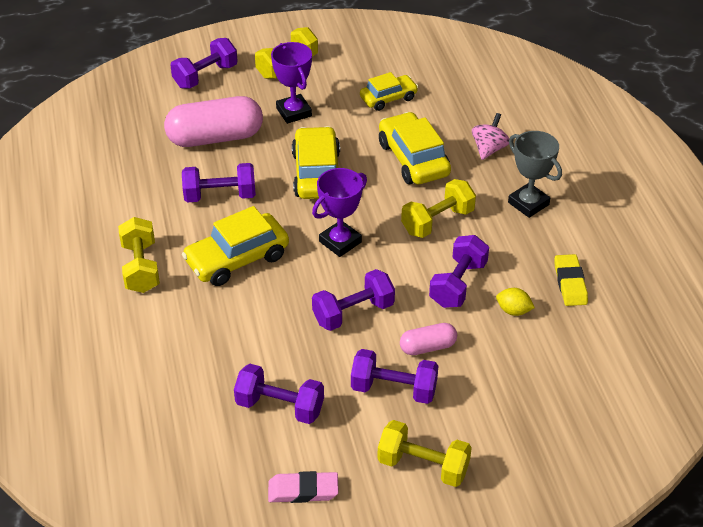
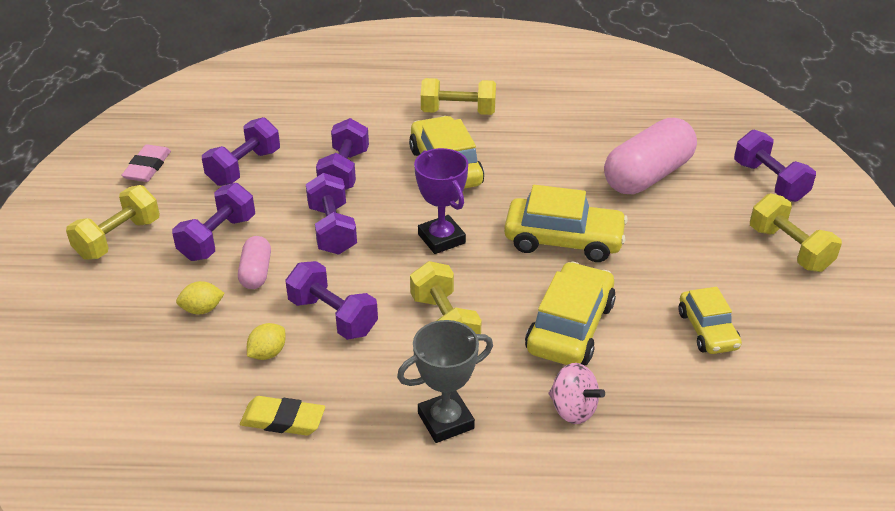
camera: 105 degrees right, 5 degrees down
pink capsule [164,96,263,147] -> pink capsule turned 45 degrees clockwise [604,118,697,194]
purple dumbbell [182,163,256,203] -> purple dumbbell moved to [316,118,369,190]
purple trophy [271,42,312,124] -> none
yellow car [379,112,451,184] -> yellow car turned 60 degrees counterclockwise [525,261,616,365]
none -> yellow lemon [176,281,225,314]

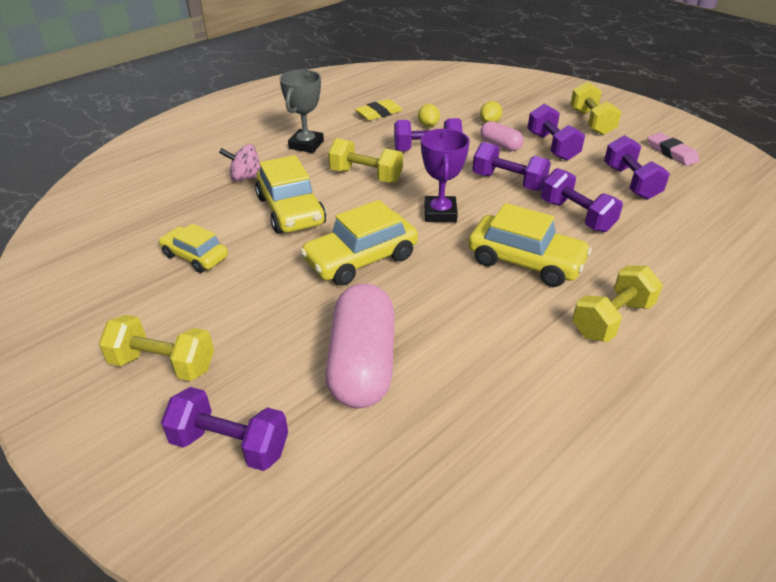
camera: 135 degrees right, 0 degrees up
purple trophy [414,148,468,254] -> purple trophy turned 75 degrees clockwise [421,129,470,222]

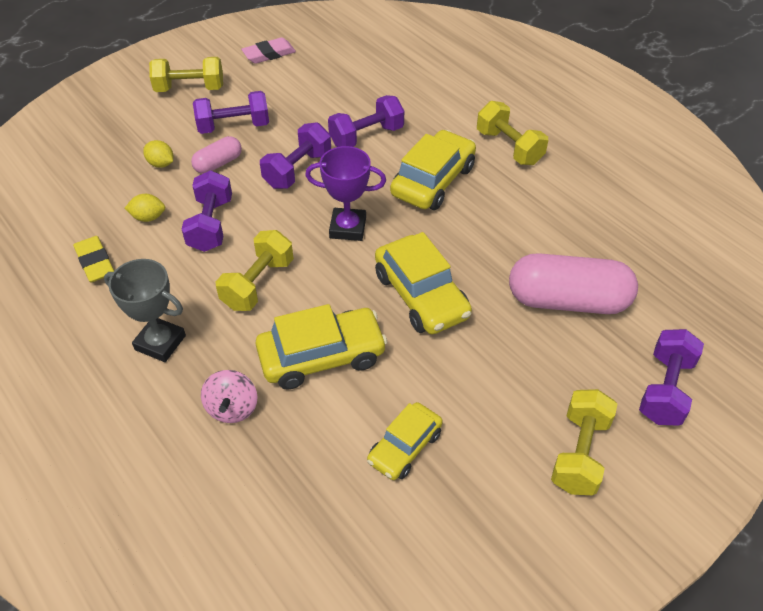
camera: 85 degrees left, 10 degrees up
purple dumbbell [604,135,670,200] -> none

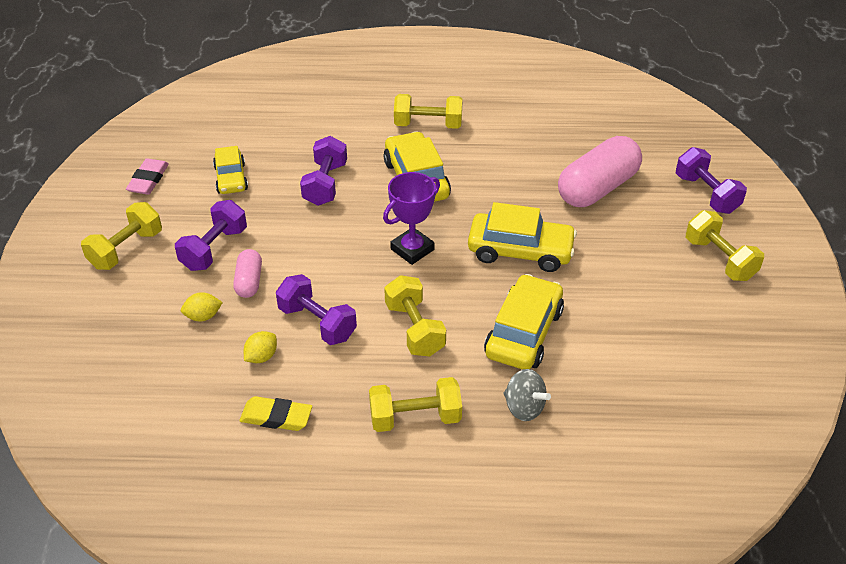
camera: 50 degrees left, 5 degrees down
grey trophy [104,259,186,362] -> yellow dumbbell [369,377,462,432]
pink spinning top [201,370,257,423] -> grey spinning top [504,369,551,421]
purple dumbbell [260,122,331,189] -> none
yellow car [367,402,443,480] -> yellow car moved to [213,146,248,194]

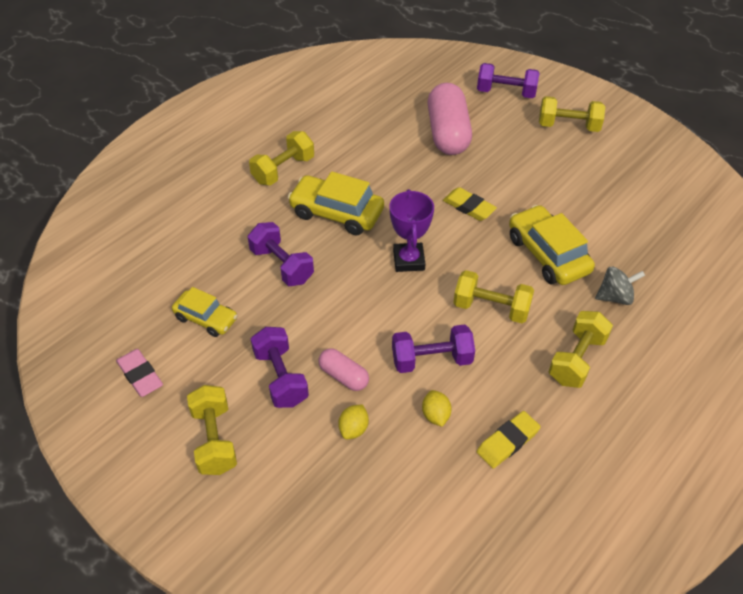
camera: 50 degrees left, 5 degrees up
yellow car [468,202,577,272] -> yellow eraser [443,187,497,221]

